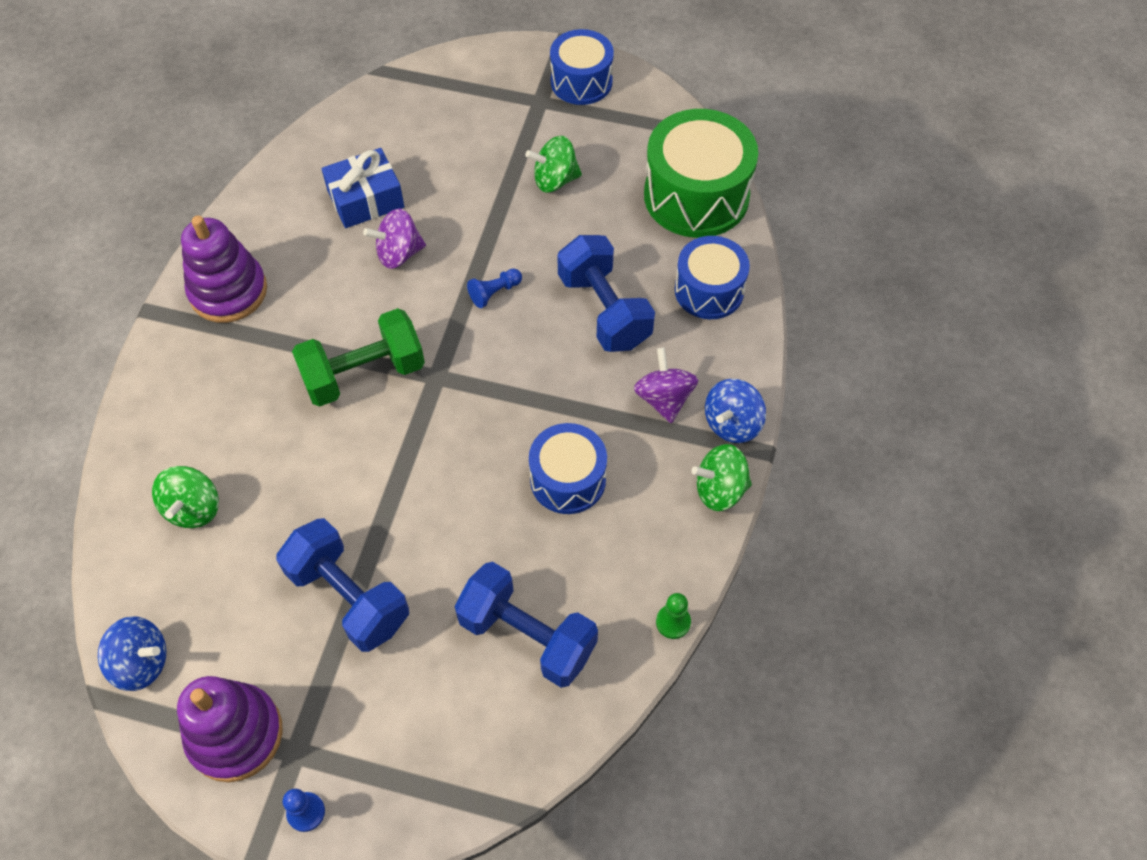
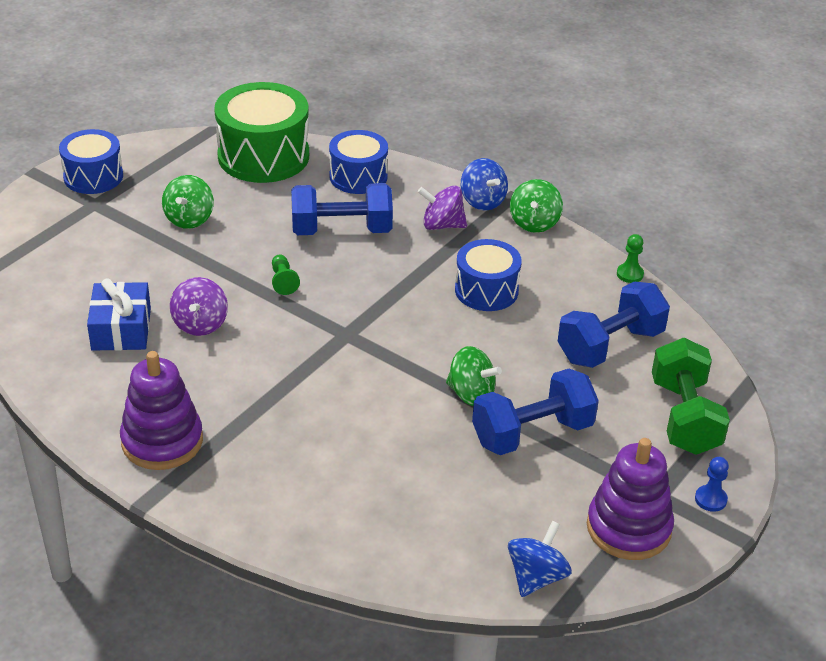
camera: 70 degrees left, 20 degrees down
green spinning top [152,466,219,528] -> green spinning top moved to [446,346,502,406]
green dumbbell [292,308,425,407] -> green dumbbell moved to [652,338,730,455]
blue pawn [467,268,522,308] -> green pawn [272,254,300,295]

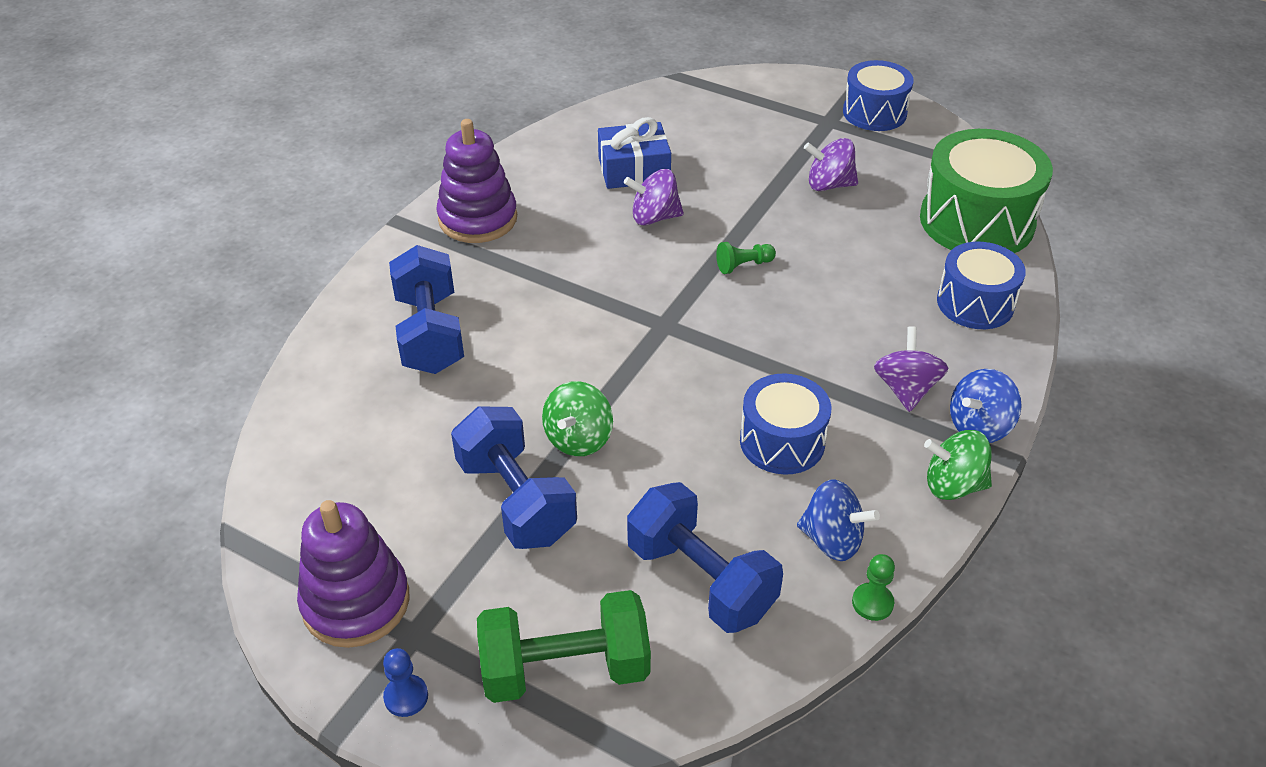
camera: 85 degrees right, 5 degrees up
green spinning top [162,175,214,229] -> purple spinning top [804,138,858,191]
blue dumbbell [291,183,393,235] -> blue dumbbell moved to [389,245,464,374]
blue spinning top [508,521,572,597] -> blue spinning top moved to [797,480,880,561]

